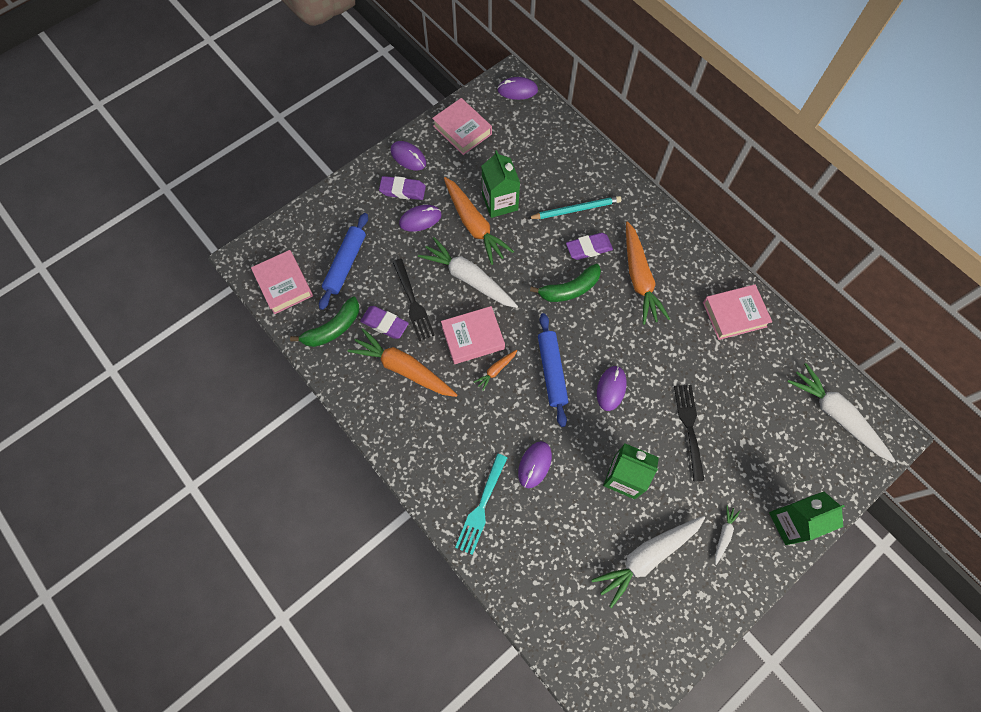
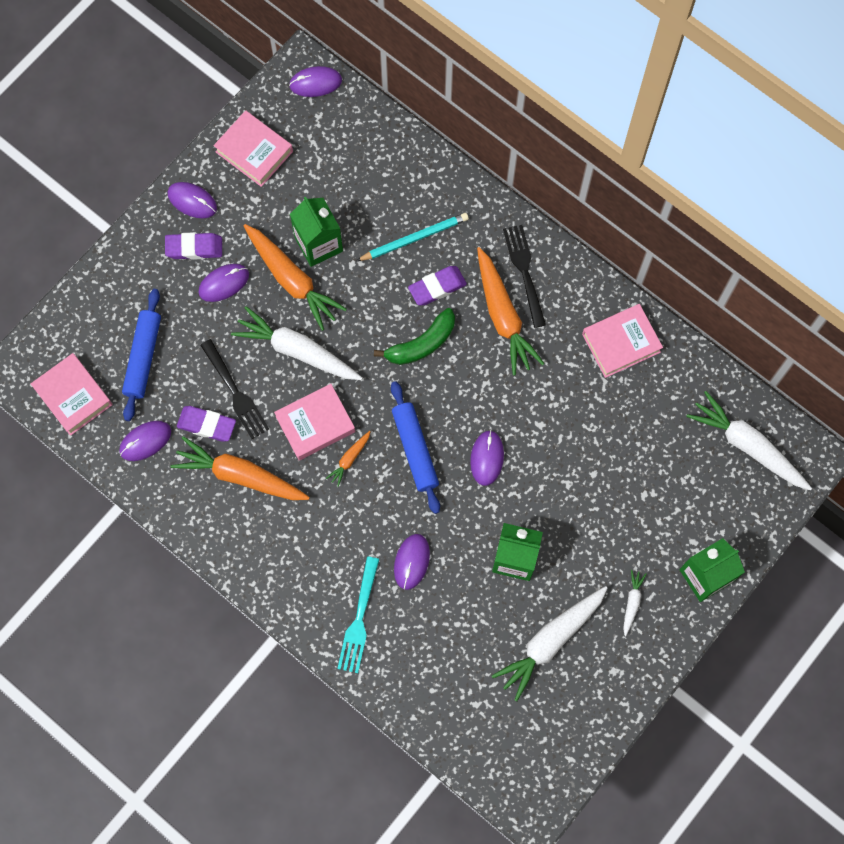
camera: 10 degrees left, 5 degrees up
green banana [290,297,359,347] -> purple mouse [119,421,171,461]
black fork [674,385,705,481] -> black fork moved to [503,225,546,328]

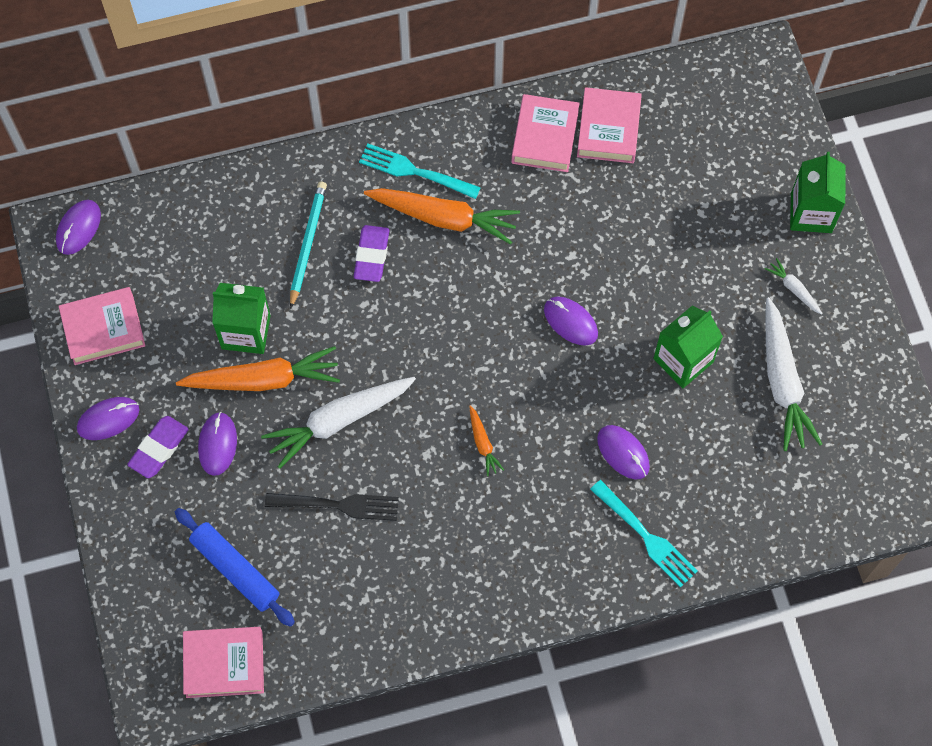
camera: 55 degrees left, 5 degrees down
purple mouse [119,421,171,461] -> none
orange carrot [171,436,310,500] -> none
purple eraser [177,406,236,441] -> none
pink book [274,384,355,460] -> pink book moved to [577,87,642,163]
green banana [374,308,455,365] -> none
blue rolling pin [391,381,440,514] -> none
black fork [503,225,546,328] -> turquoise fork [359,143,481,199]
white carrot [686,391,812,490] -> none

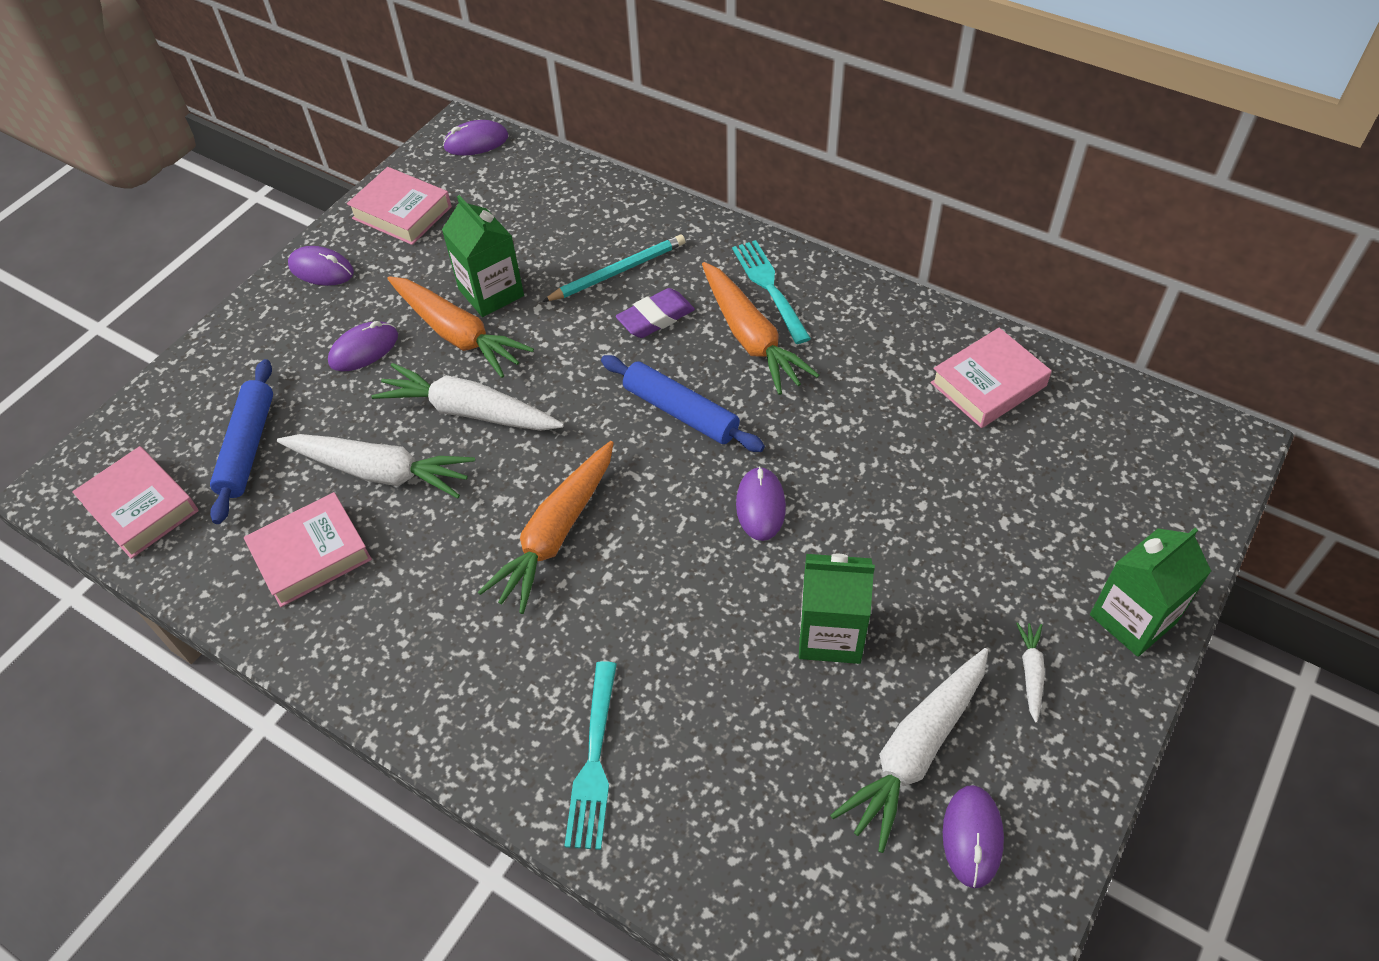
camera: 50 degrees right, 15 degrees down
purple eraser [127,416,189,478] -> none
black fork [265,493,399,521] -> white carrot [277,434,475,498]
orange carrot [469,405,504,476] -> orange carrot [478,441,614,614], size x2.17
pink book [511,94,580,172] -> pink book moved to [244,492,372,607]
purple mouse [597,425,650,479] -> purple mouse moved to [943,785,1004,888]
none -> blue rolling pin [601,355,765,452]

